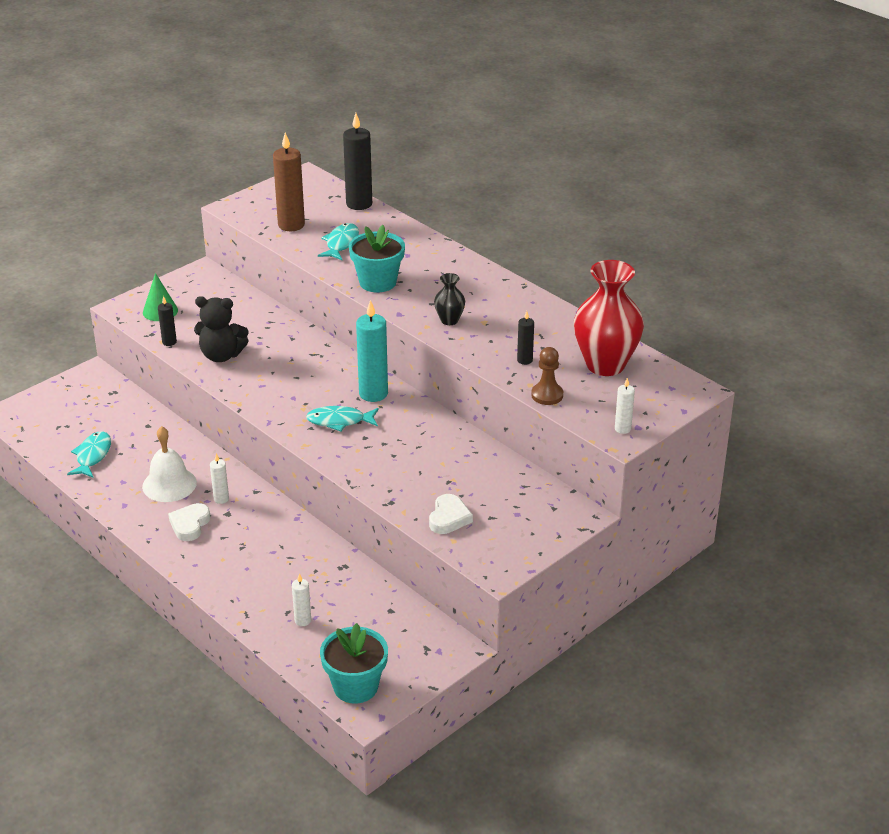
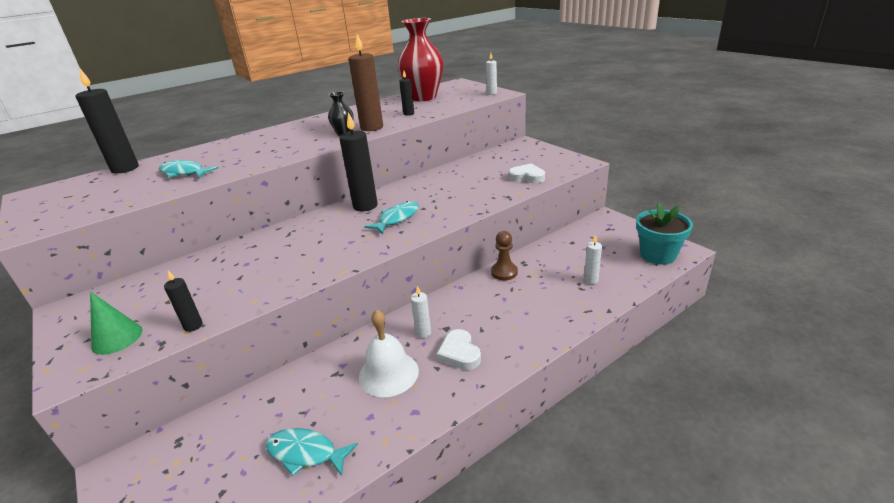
camera: 80 degrees left, 5 degrees down
white heart [168,503,211,541] -> white heart turned 45 degrees clockwise [437,329,481,370]
black teddy bear [194,296,249,362] -> none
brown candle [273,132,305,231] -> brown candle moved to [349,34,383,131]
turquoise fish [306,406,378,432] -> turquoise fish turned 150 degrees counterclockwise [364,201,419,234]
turquoise flower pot [349,225,405,293] -> none
turquoise candle [356,300,388,402] -> black candle [339,112,378,211]
brown pawn [531,347,563,405] -> brown pawn moved to [491,231,518,280]

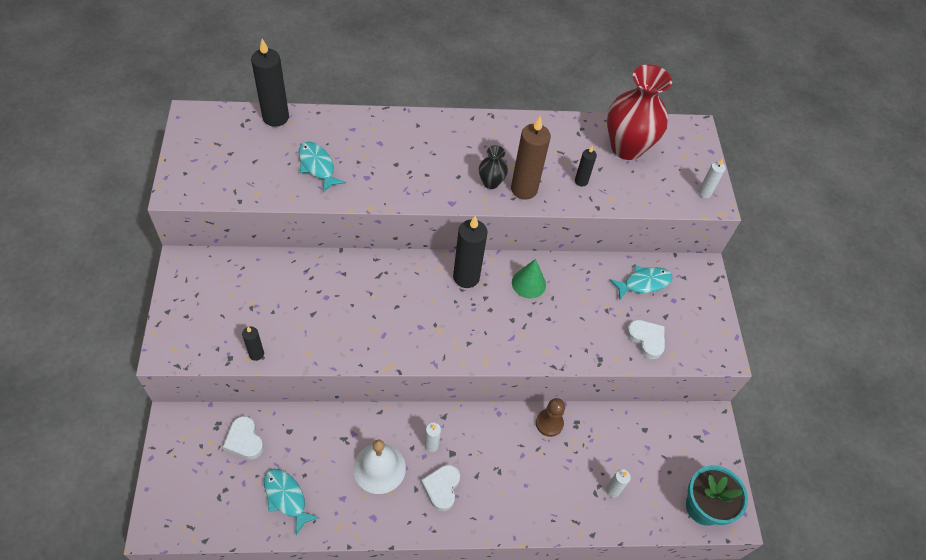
camera: 25 degrees right, 25 degrees up
green cone [90,292,142,355] -> green cone moved to [512,259,546,298]
turquoise fish [364,201,419,234] -> turquoise fish moved to [610,266,673,299]
none -> white heart [223,416,264,460]

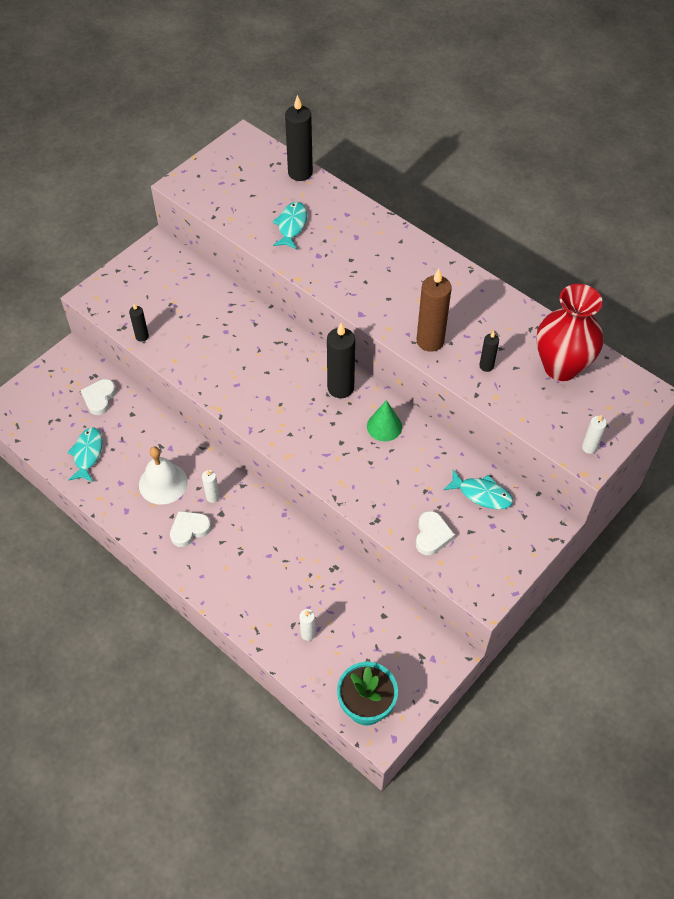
camera: 50 degrees right, 0 degrees up
black vase [479,145,508,189] -> none
brown pawn [536,398,565,437] -> none

